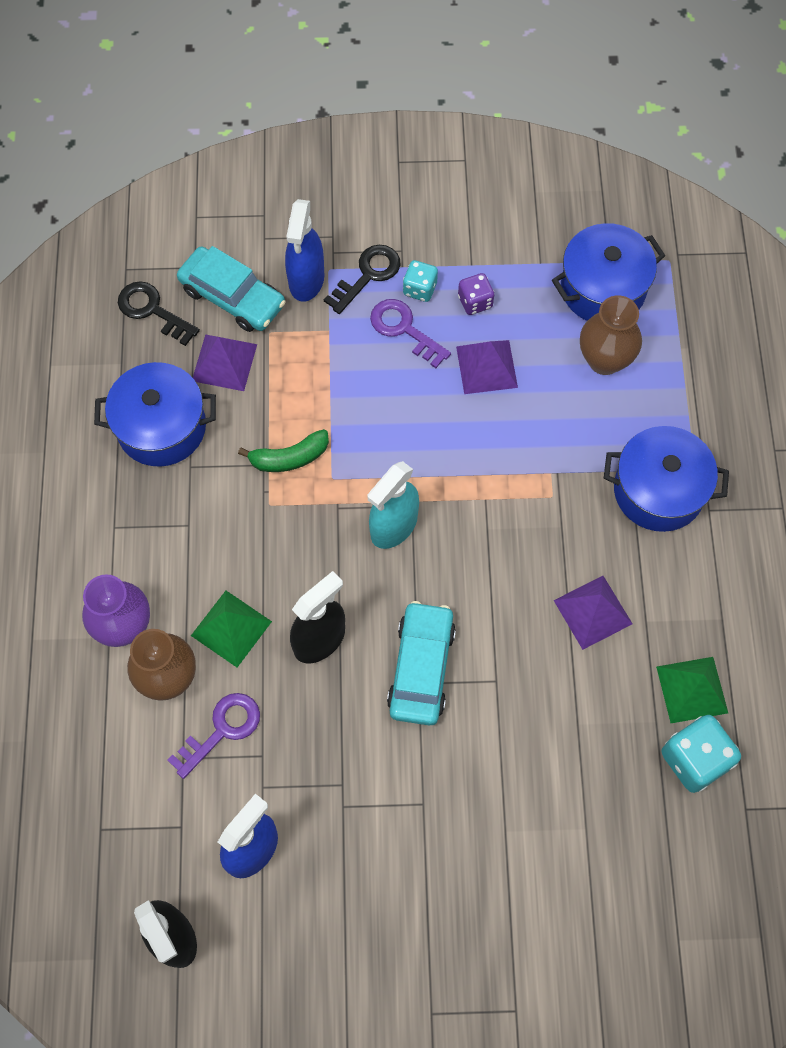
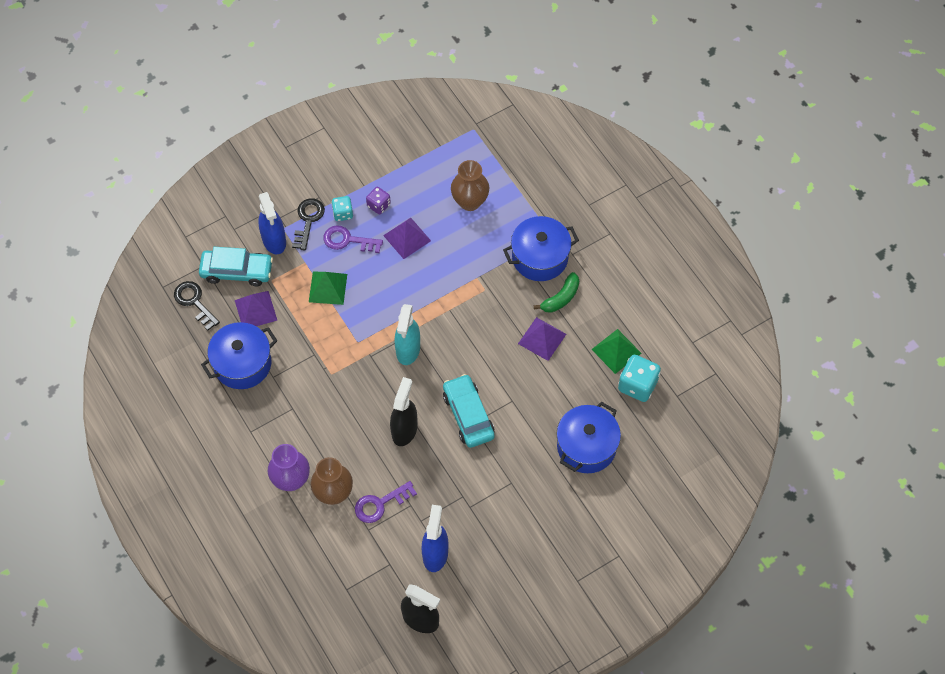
camera: 30 degrees left, 5 degrees down
black key [118,281,200,346] -> black key turned 45 degrees clockwise [174,281,220,331]
purple key [168,693,260,779] -> purple key turned 135 degrees counterclockwise [355,481,417,523]
green pyramid [191,591,272,667] -> green pyramid moved to [309,272,347,305]
green banana [238,429,329,472] -> green banana moved to [534,272,579,313]
blue pot [552,223,665,321] -> blue pot moved to [556,401,621,473]

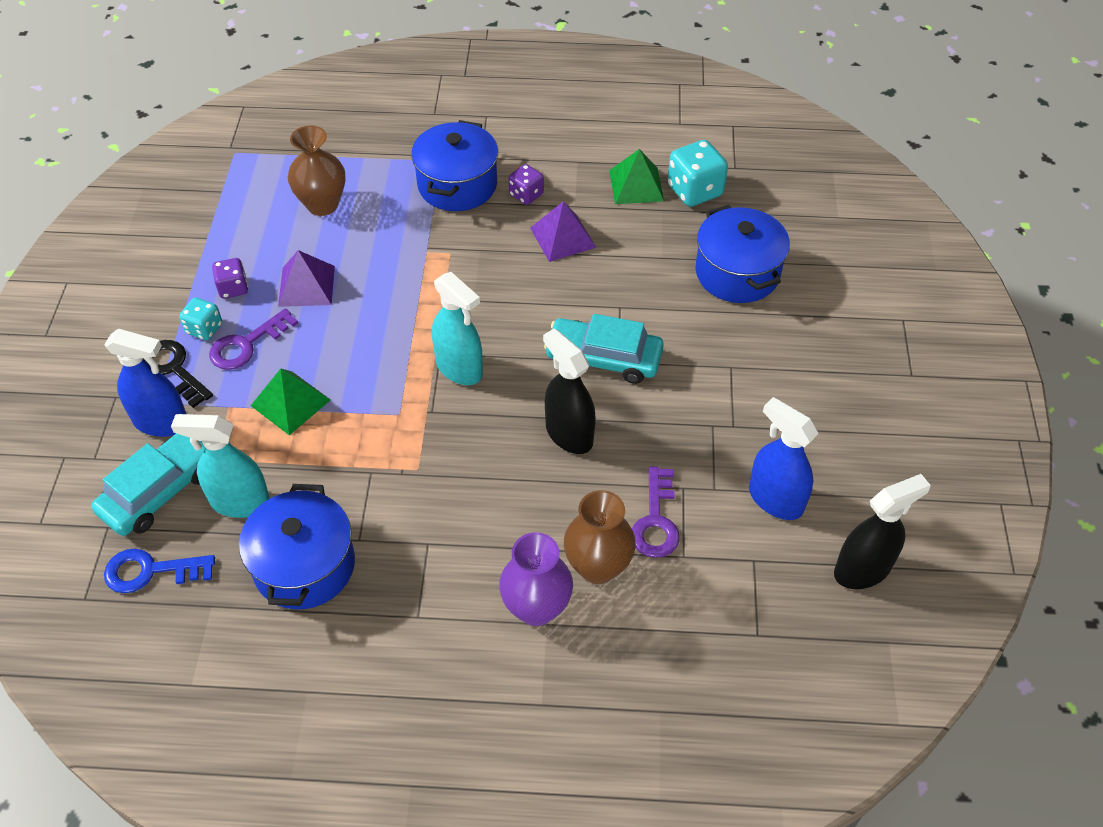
camera: 55 degrees left, 10 degrees down
black key [174,281,220,331] -> blue key [104,548,215,593]
purple pyramid [235,291,278,326] -> turquoise spray bottle [171,414,270,518]
green banana [534,272,579,313] -> purple dice [509,164,544,205]

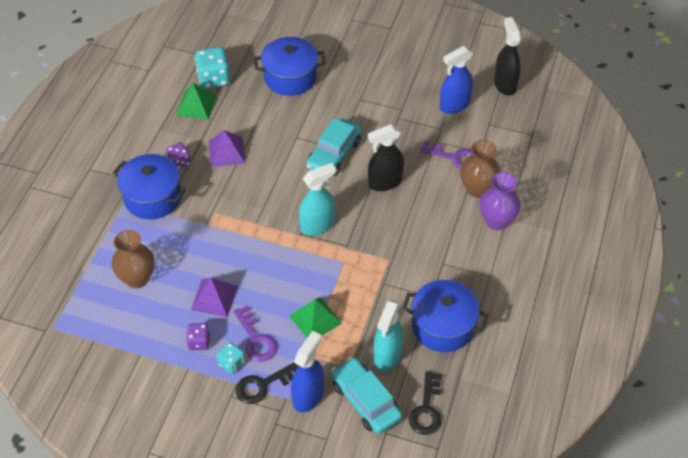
camera: 75 degrees left, 0 degrees up
blue key [104,548,215,593] -> black key [409,371,442,435]

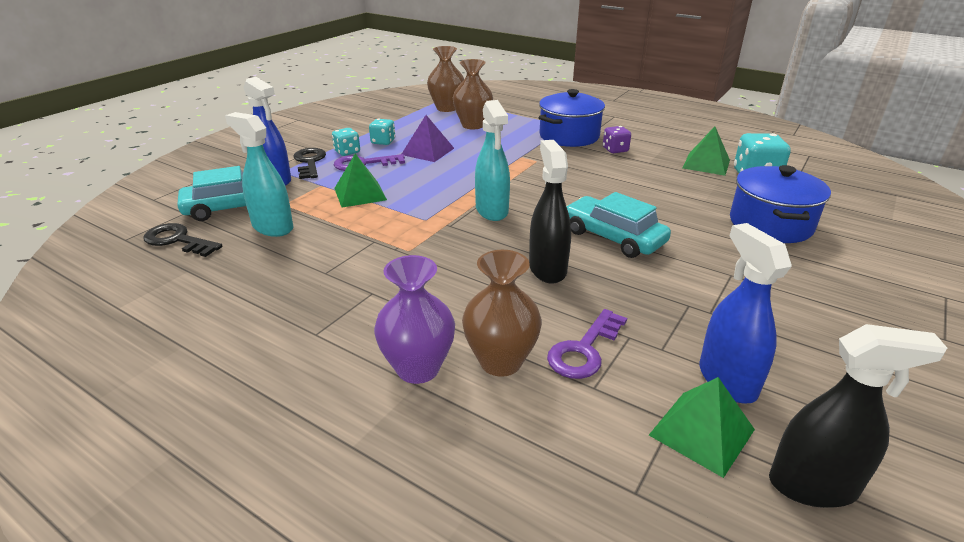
camera: 105 degrees right, 20 degrees down
purple dice [186,323,210,350] -> turquoise dice [369,118,395,145]
purple pyramid [209,130,245,167] -> none
blue pot [402,280,488,352] -> none
none -> brown vase [427,46,464,112]
none -> green pyramid [649,377,755,478]

